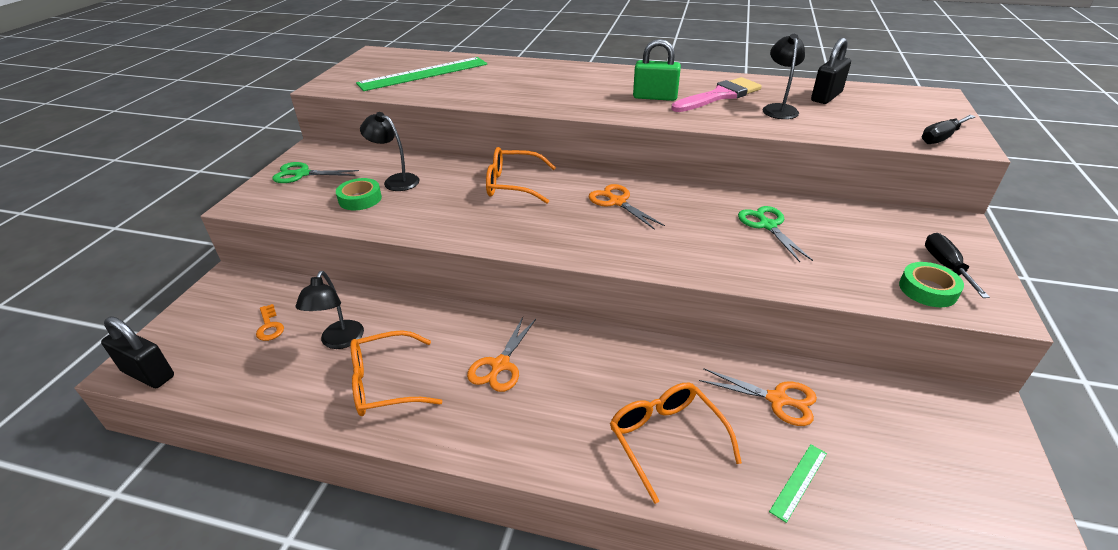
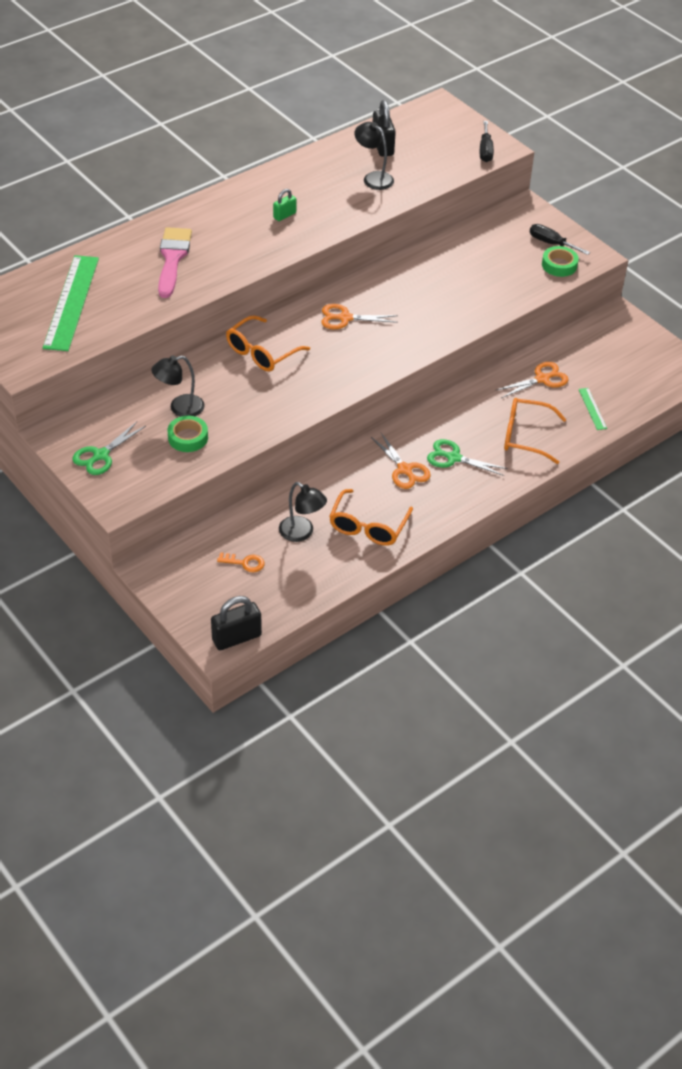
camera: 55 degrees left, 10 degrees up
green padlock [633,39,681,101] -> green padlock [273,189,296,221], size x0.59
pink brush [671,77,762,112] -> pink brush moved to [158,227,192,298]
green scissors [738,206,813,262] -> green scissors moved to [427,439,508,476]

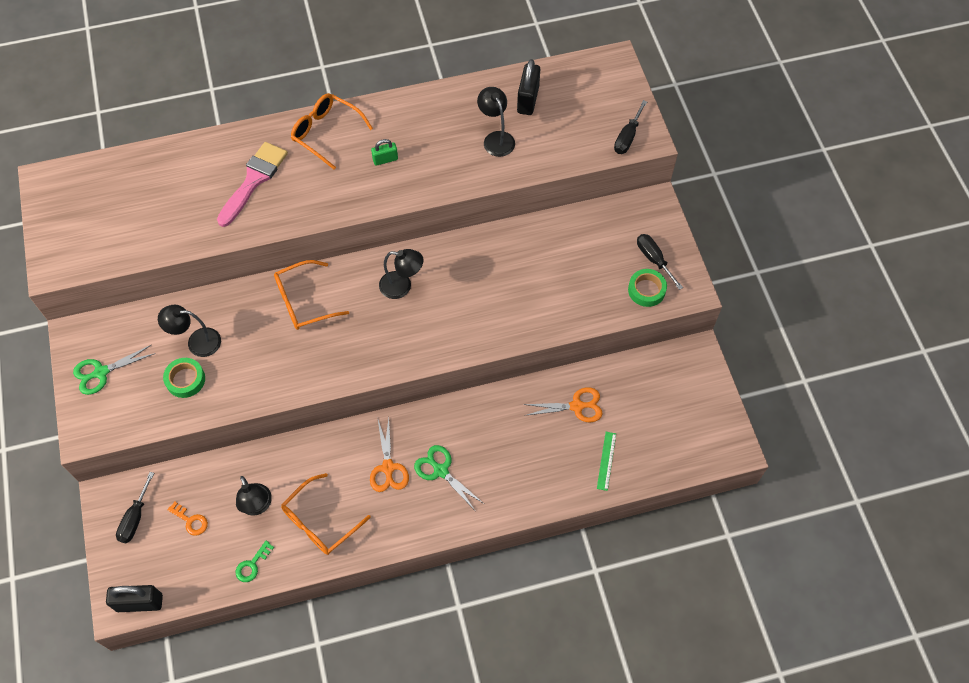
camera: 25 degrees right, 15 degrees up
green ruler [43,255,99,351] -> none
orange scissors [321,304,398,329] -> black lamp [379,249,424,299]
orange glasses [504,398,567,464] -> orange glasses moved to [291,93,373,169]
none -> black screwdriver [116,472,154,543]
none -> green key [236,541,274,582]

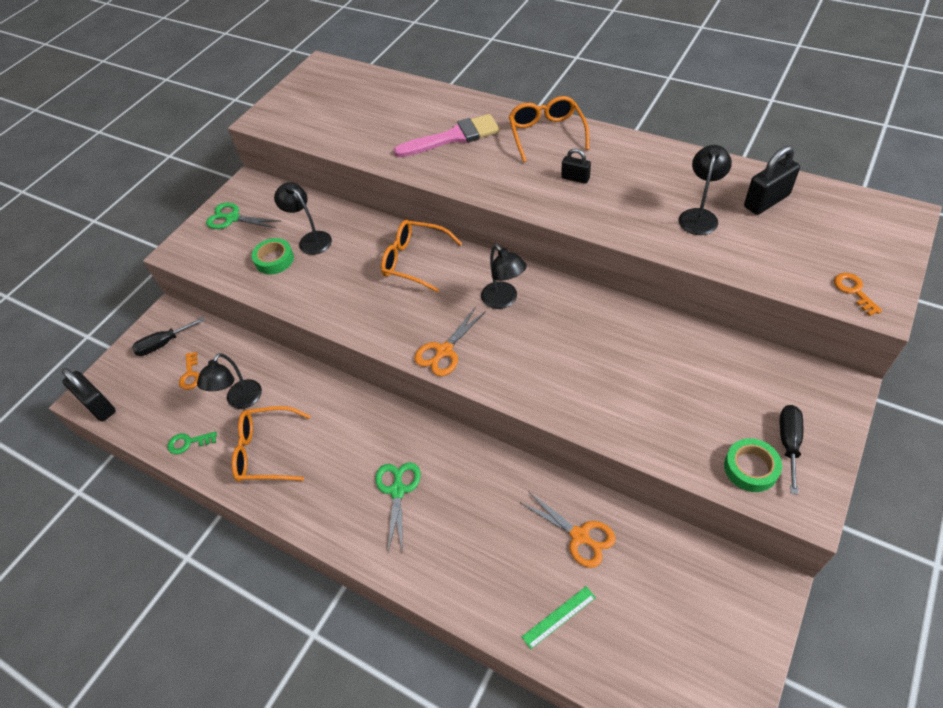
camera: 50 degrees right, 10 degrees down
orange scissors [370,418,409,492] -> orange scissors moved to [414,307,486,376]
green padlock [371,139,398,166] -> black padlock [561,149,591,184]
black screwdriver [614,100,647,154] -> orange key [834,273,882,316]

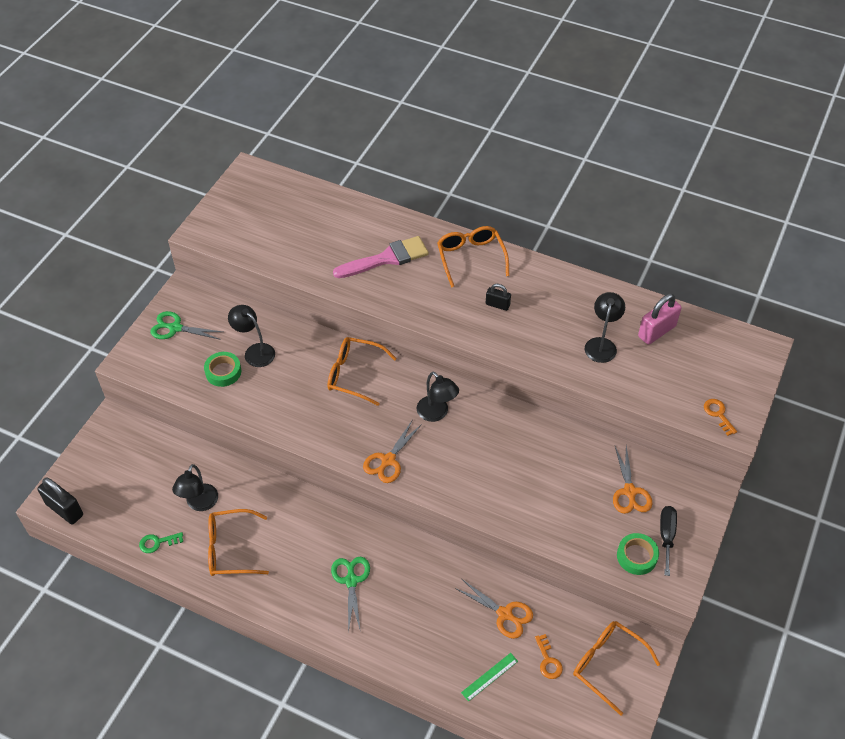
camera: 10 degrees left, 0 degrees up
black screwdriver [132,317,205,356] -> none
orange key [179,352,199,390] -> orange key moved to [535,634,563,679]
black padlock [744,146,800,215] -> pink padlock [638,294,682,345]
none -> orange glasses [573,621,660,716]
none -> orange scissors [613,446,652,514]

